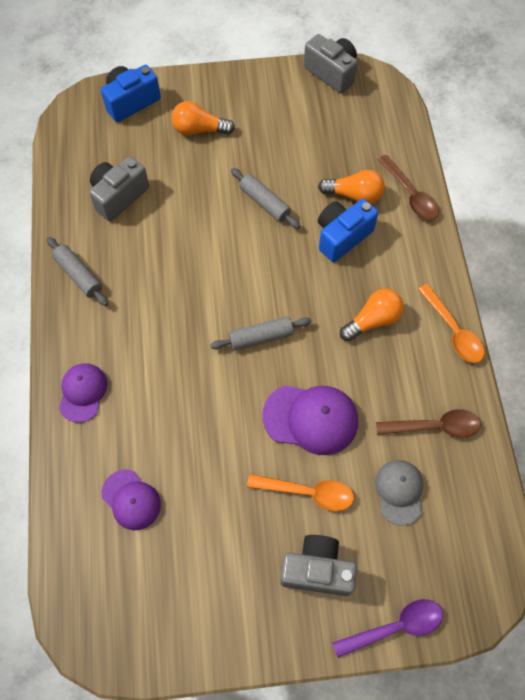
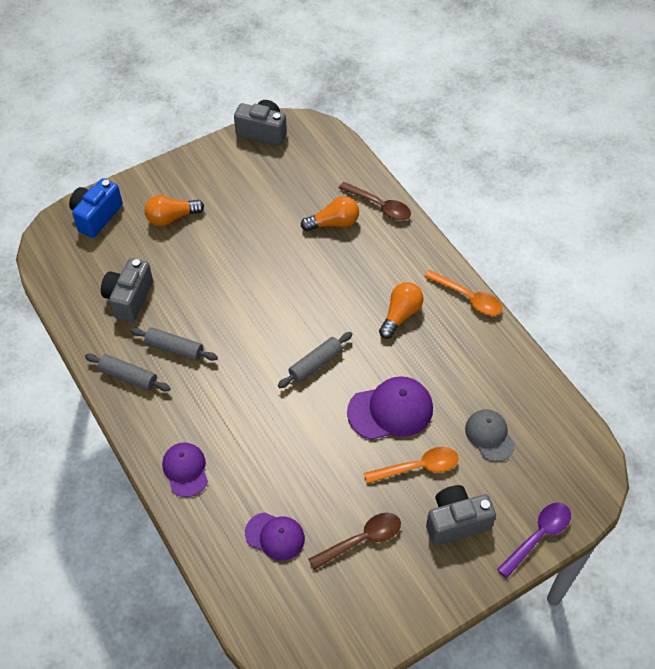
camera: 25 degrees left, 10 degrees down
grey rolling pin [231,168,300,229] -> grey rolling pin moved to [130,327,218,361]
blue camera [318,199,378,262] -> none
brown spoon [376,409,481,438] -> brown spoon moved to [308,513,401,570]

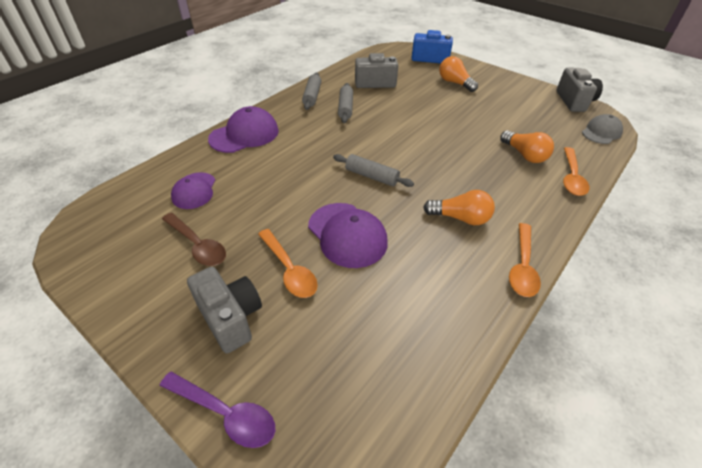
camera: 70 degrees right, 10 degrees down
purple cap [162,442,208,497] -> purple cap [208,106,279,153], size x1.53
brown spoon [339,182,411,221] -> orange spoon [563,147,589,196]
grey cap [465,409,515,462] -> grey cap moved to [582,114,623,144]

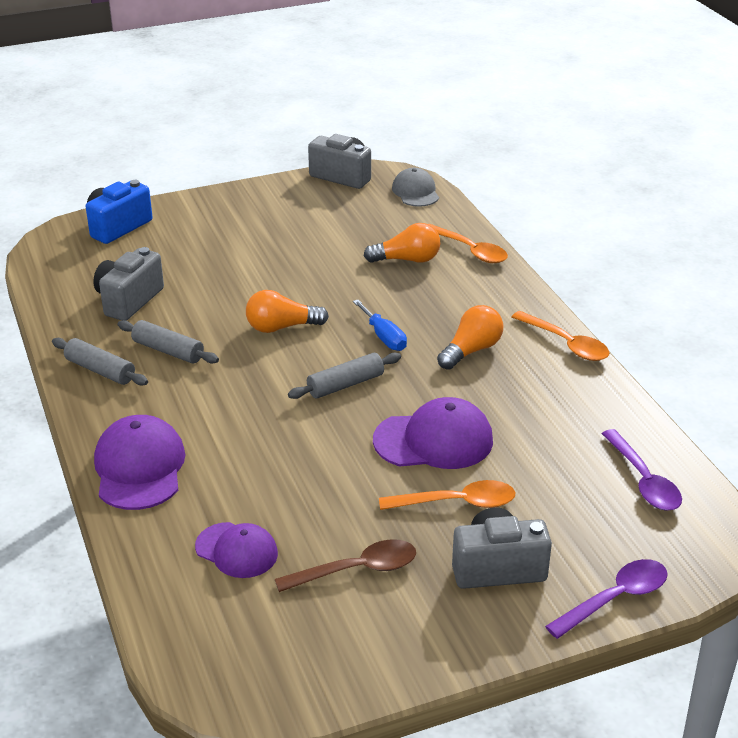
camera: 60 degrees left, 10 degrees down
orange light bulb [439,56,478,92] -> orange light bulb moved to [246,290,329,333]
none -> blue screwdriver [353,300,407,351]
none -> purple spoon [601,429,682,511]

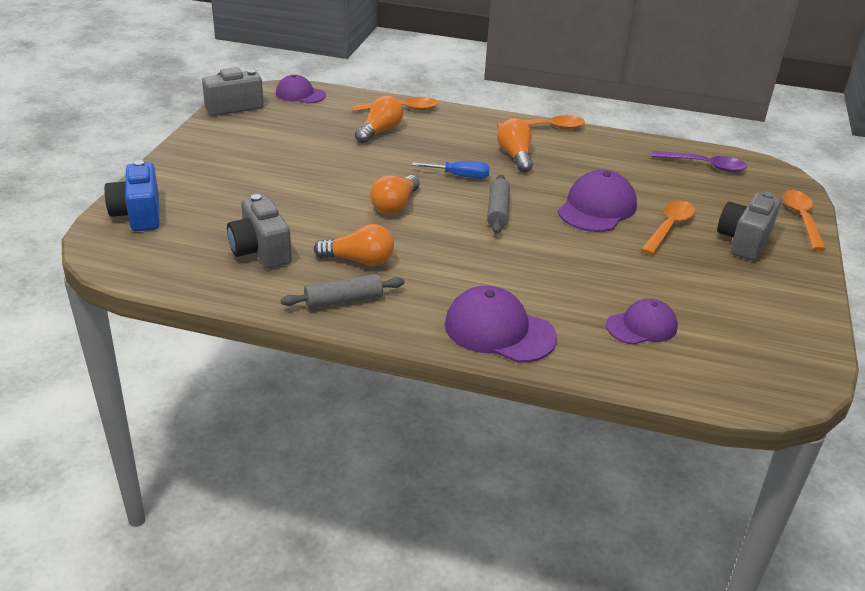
camera: 55 degrees left, 0 degrees up
grey rolling pin [118,320,219,364] -> orange light bulb [314,224,394,266]
brown spoon [275,539,416,592] -> none
grey cap [392,168,439,207] -> purple cap [276,75,326,103]
purple spoon [545,559,668,639] -> orange spoon [783,190,826,251]

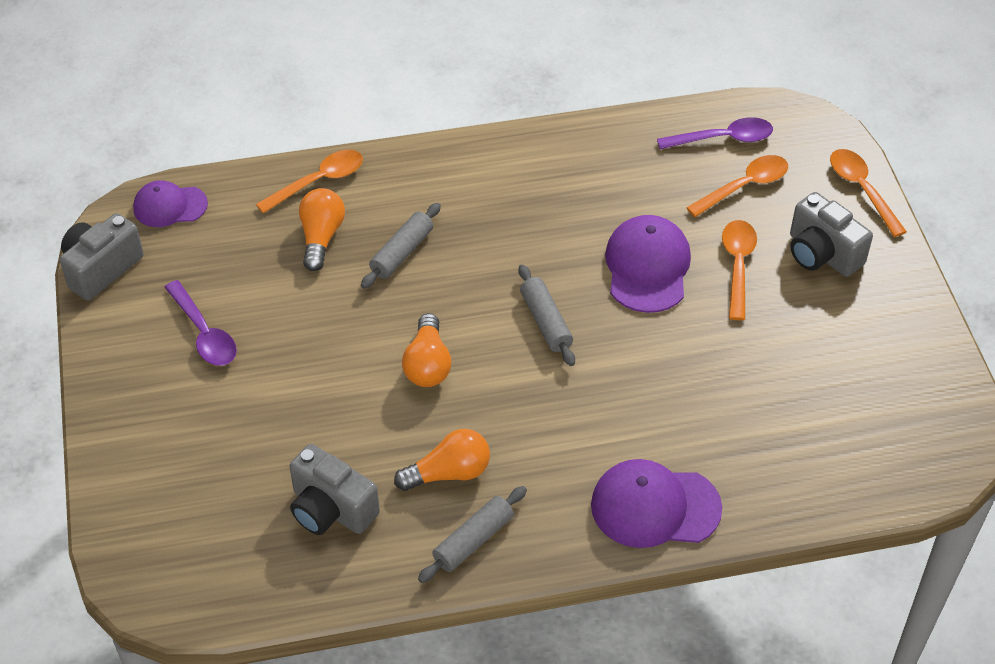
camera: 25 degrees left, 15 degrees up
blue camera [104,160,160,231] -> none
blue screwdriver [412,161,490,178] -> none
orange spoon [497,115,585,129] -> orange spoon moved to [686,155,788,217]
orange light bulb [497,118,533,172] -> none
purple cap [606,299,678,345] -> none
grey camera [717,192,781,261] -> grey camera turned 45 degrees counterclockwise [790,192,873,277]
none -> purple spoon [164,280,237,366]
none -> grey rolling pin [361,203,441,289]

